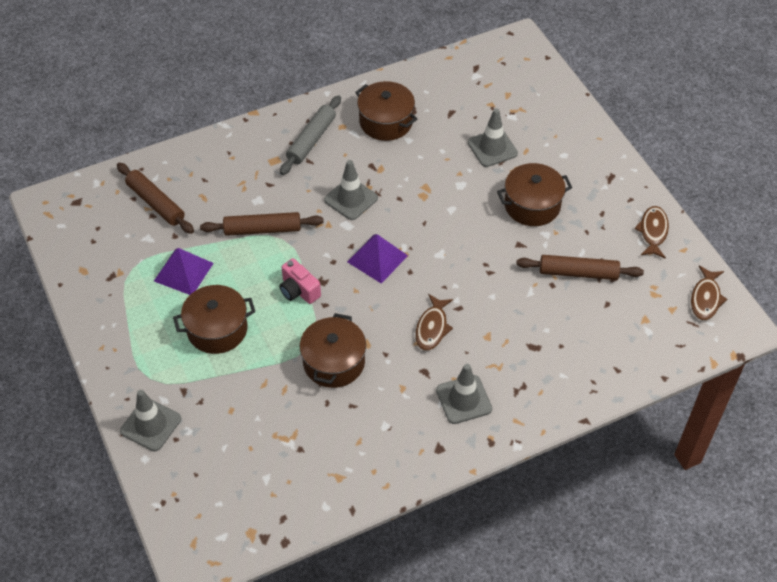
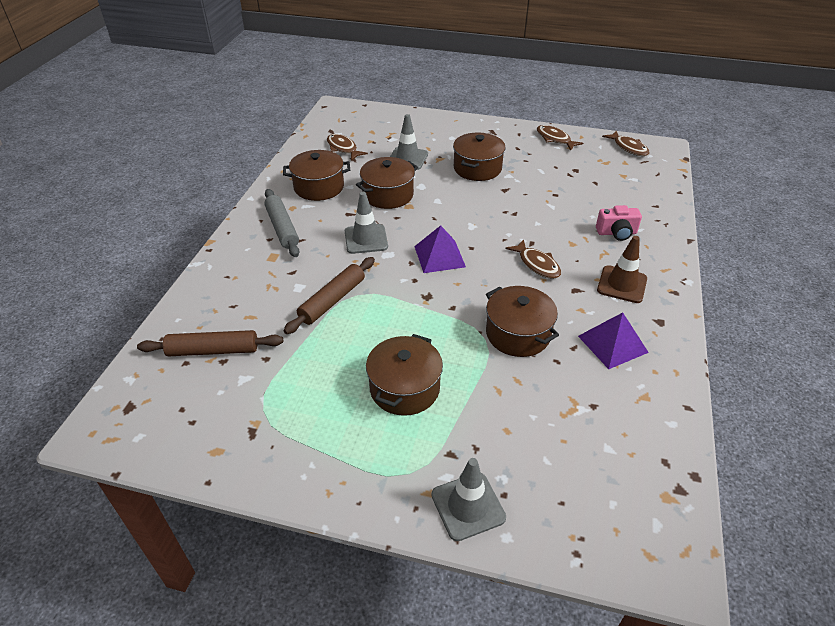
camera: 50 degrees left, 10 degrees down
purple pyramid [154,248,214,295] -> purple pyramid moved to [578,312,649,369]
pink camera [279,258,321,304] -> pink camera moved to [596,205,642,241]
grey traffic cone [436,364,492,424] -> brown traffic cone [597,236,647,303]
brown rolling pin [516,255,644,280] -> none
none -> brown fish [327,134,368,161]
none -> brown pot [356,157,418,209]

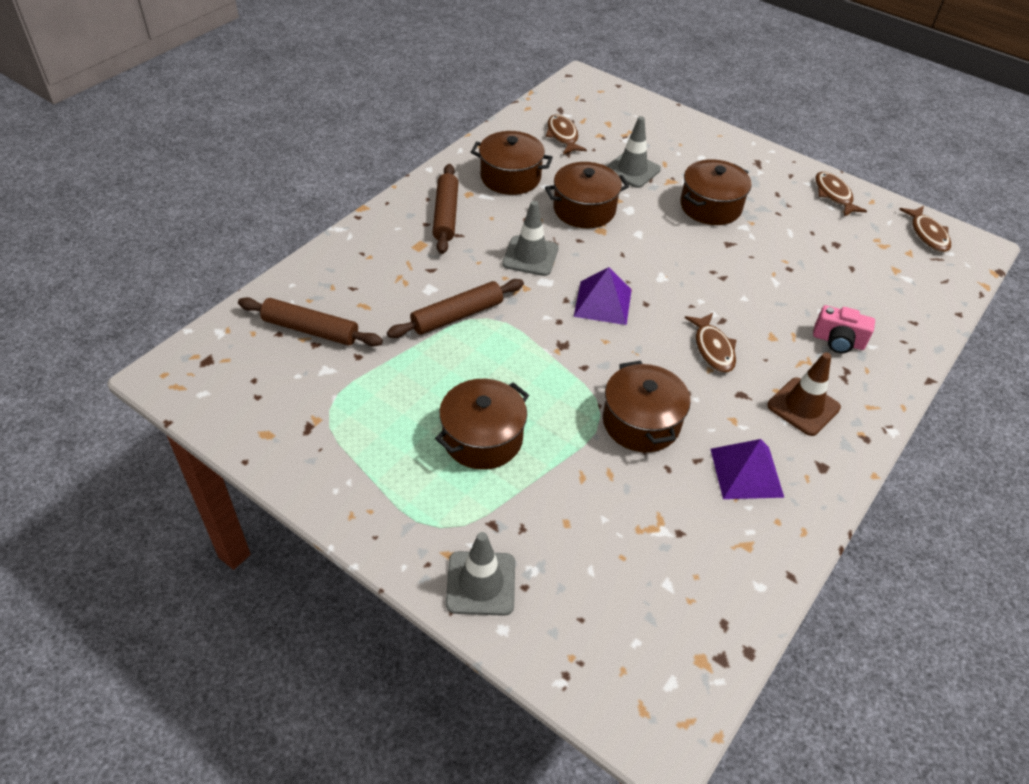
camera: 20 degrees right, 5 degrees up
grey rolling pin [264,189,299,257] -> brown rolling pin [432,164,458,254]

